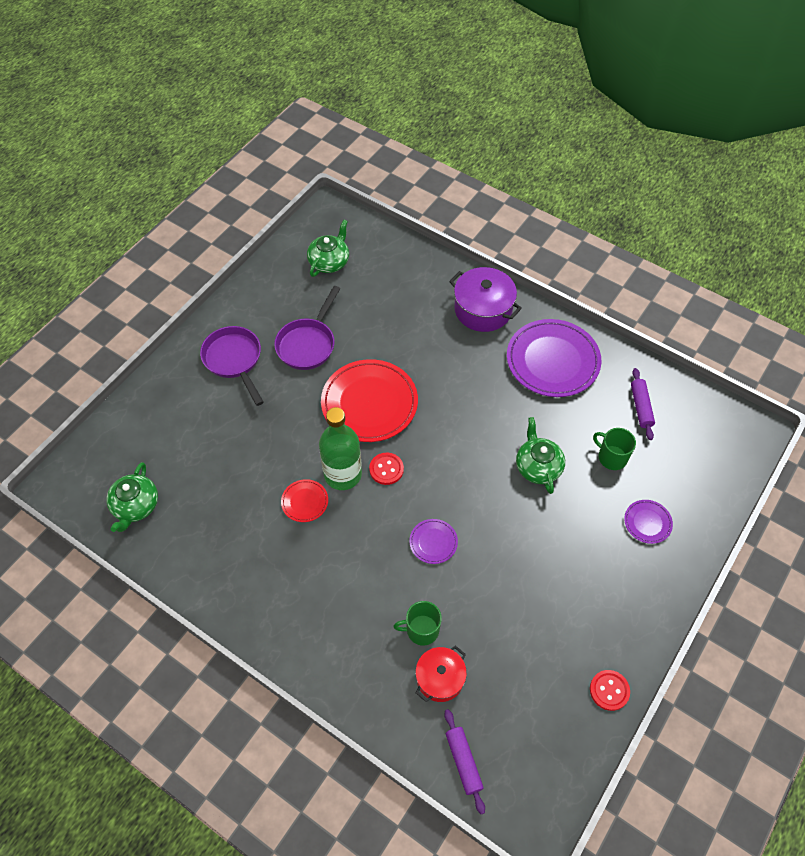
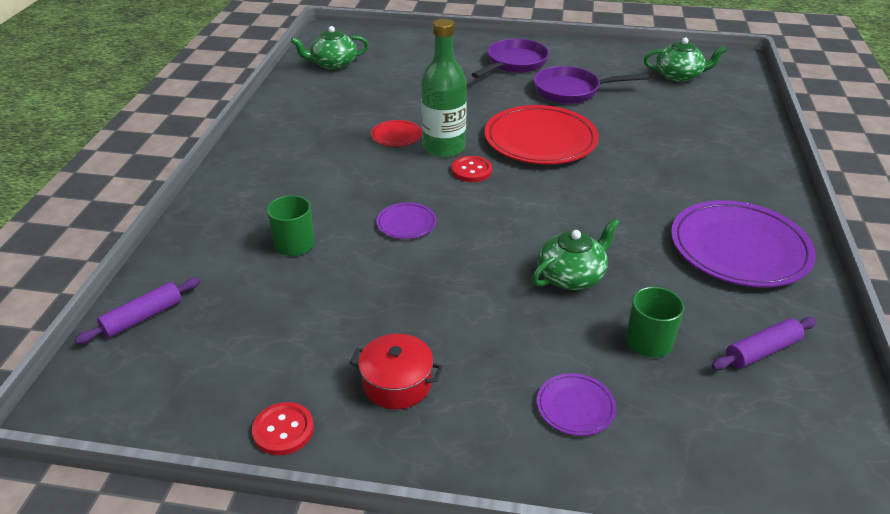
camera: 65 degrees right, 20 degrees down
red pot [415,646,467,702] -> red pot moved to [350,334,443,409]
purple pot [449,267,522,332] -> none

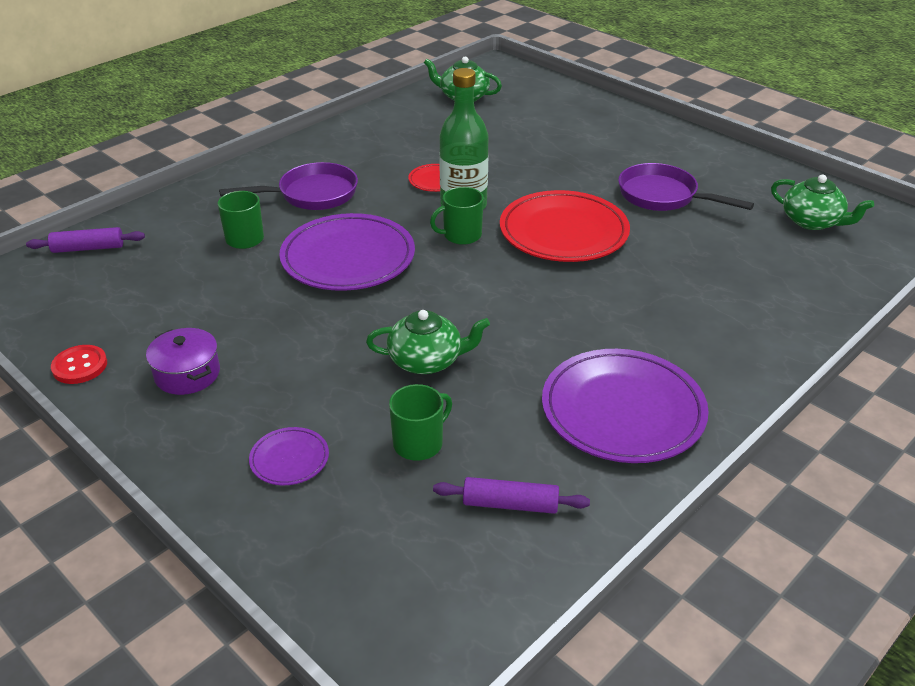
camera: 35 degrees right, 0 degrees up
red pot [350,334,443,409] -> purple pot [146,328,220,395]
purple plate [376,202,437,239] -> purple plate [279,213,415,291], size x2.19
red button [452,156,492,182] -> green mug [430,187,484,245]
purple pan [471,39,549,78] -> purple pan moved to [219,162,358,210]

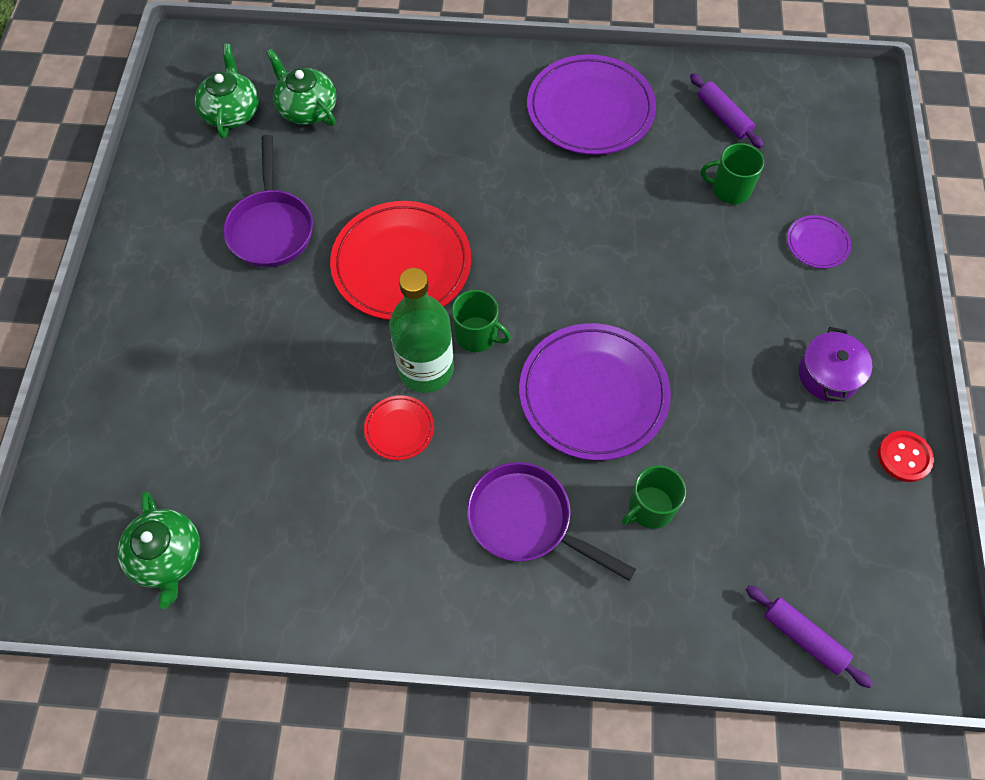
camera: 130 degrees left, 25 degrees up
green teapot [366,310,490,374] -> green teapot moved to [266,49,337,126]

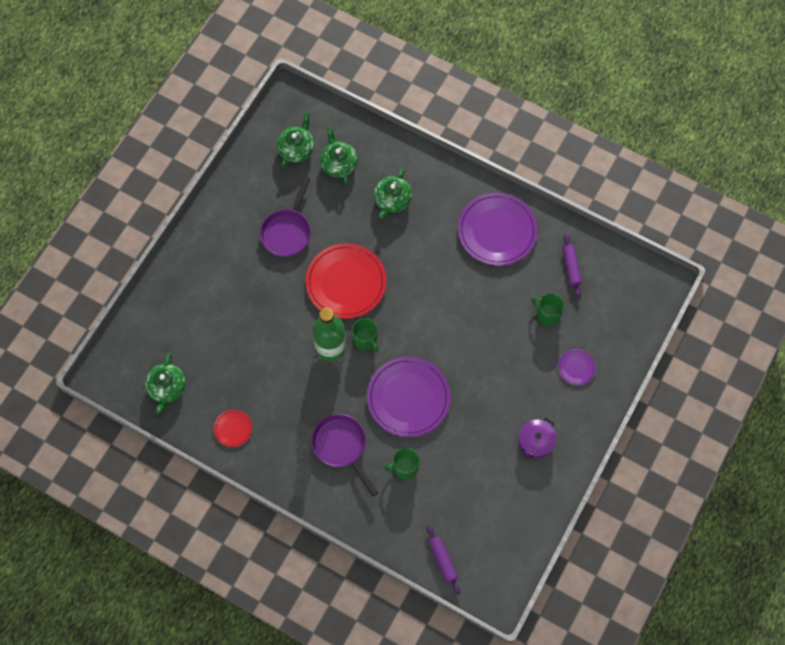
camera: 25 degrees right, 5 degrees up
red plate [364,395,434,460] -> red plate moved to [214,410,252,447]
red button [878,431,934,482] -> none
none -> green teapot [374,169,412,219]

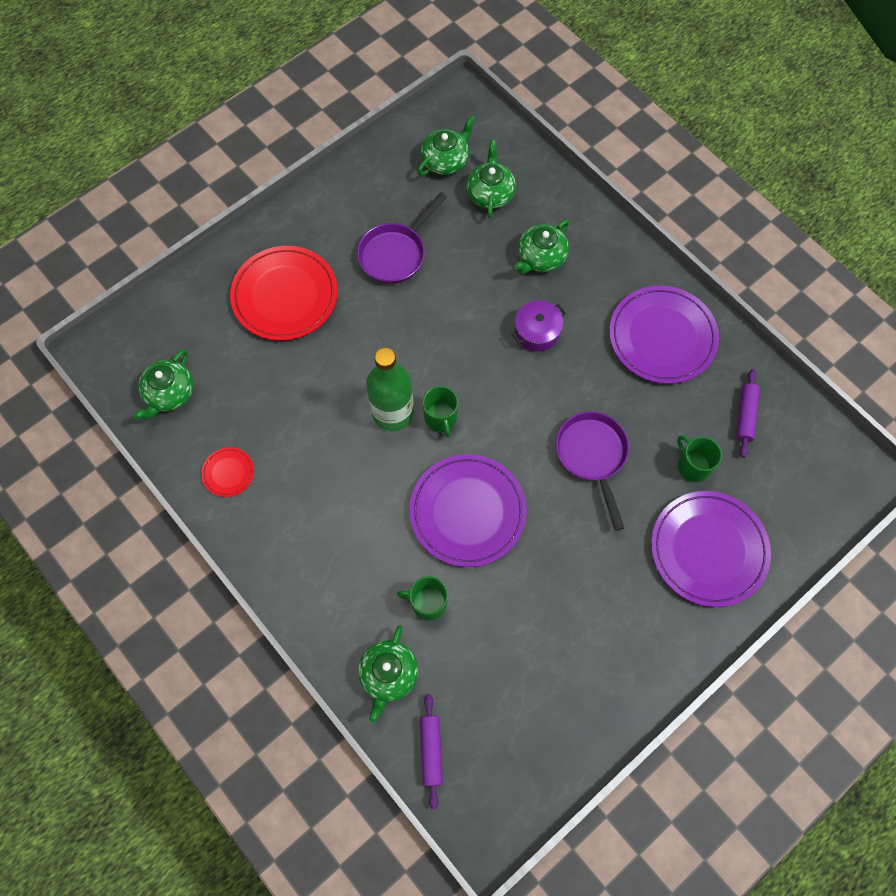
camera: 20 degrees right, 0 degrees up
red plate [305,243,387,319] -> red plate moved to [230,246,338,341]
purple pan [312,414,378,497] -> purple pan moved to [556,411,629,531]
purple pot [519,418,556,459] -> purple pot moved to [511,300,566,351]
purple plate [558,349,596,385] -> purple plate [651,491,771,607], size x2.19
none -> green teapot [358,625,418,723]

